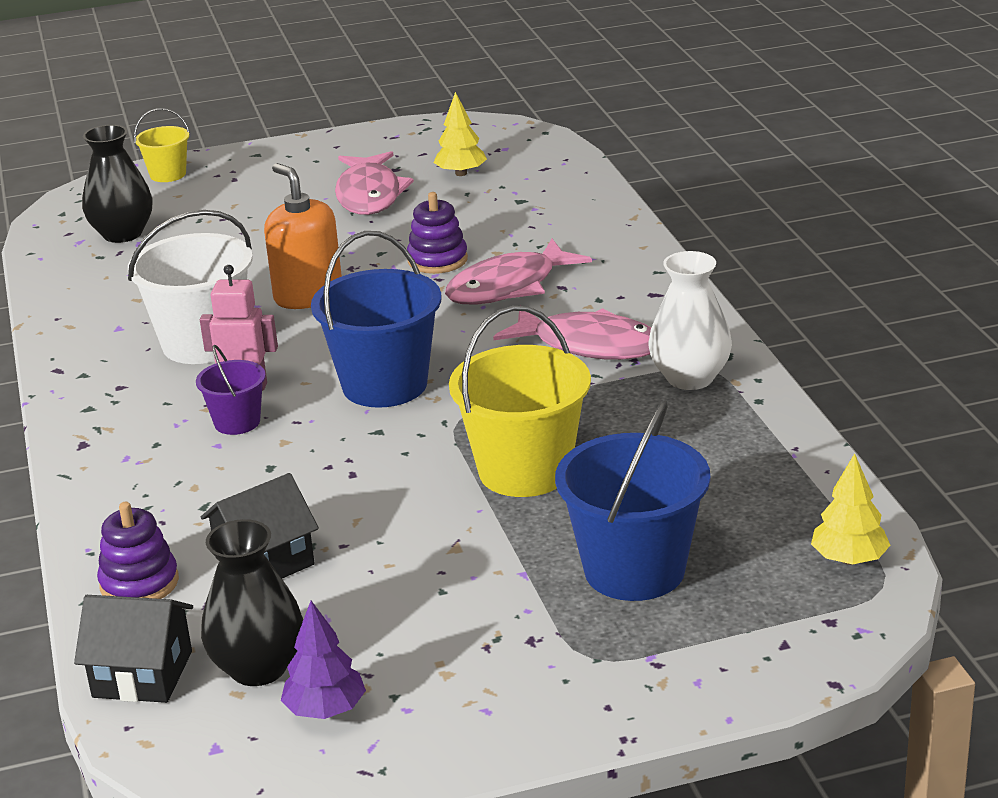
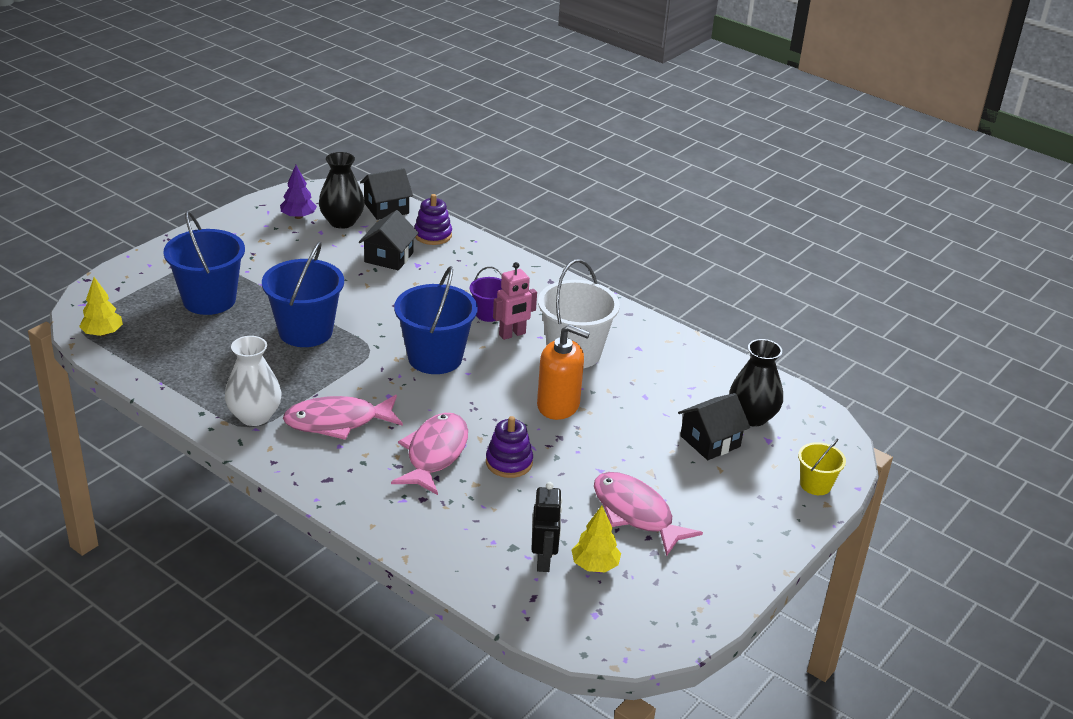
camera: 140 degrees right, 5 degrees up
yellow bucket [449,306,591,497] -> blue bucket [262,241,344,347]
none -> black robot [531,482,562,572]
none -> black house [678,393,750,460]

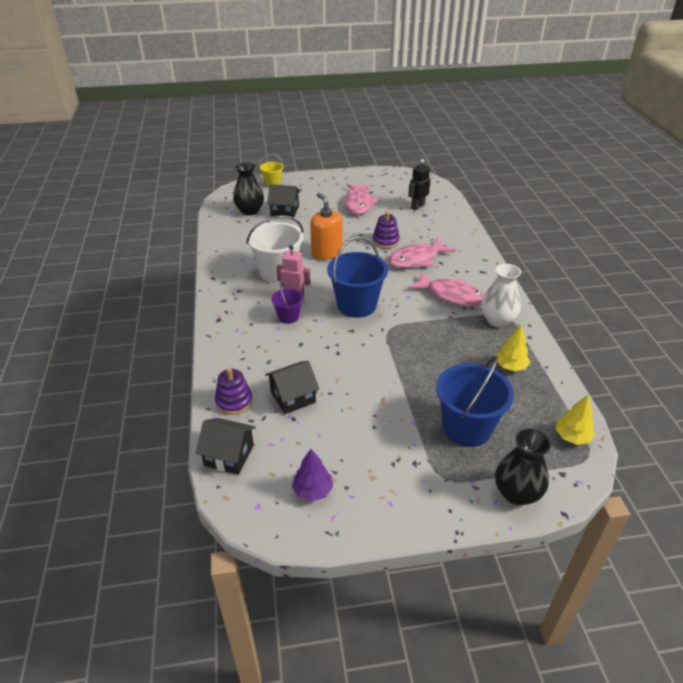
camera: 135 degrees left, 5 degrees up
blue bucket [262,241,344,347] -> none
black vase [319,152,365,229] -> black vase moved to [495,429,551,505]
yellow tree [571,506,621,572] -> yellow tree moved to [496,325,530,371]

